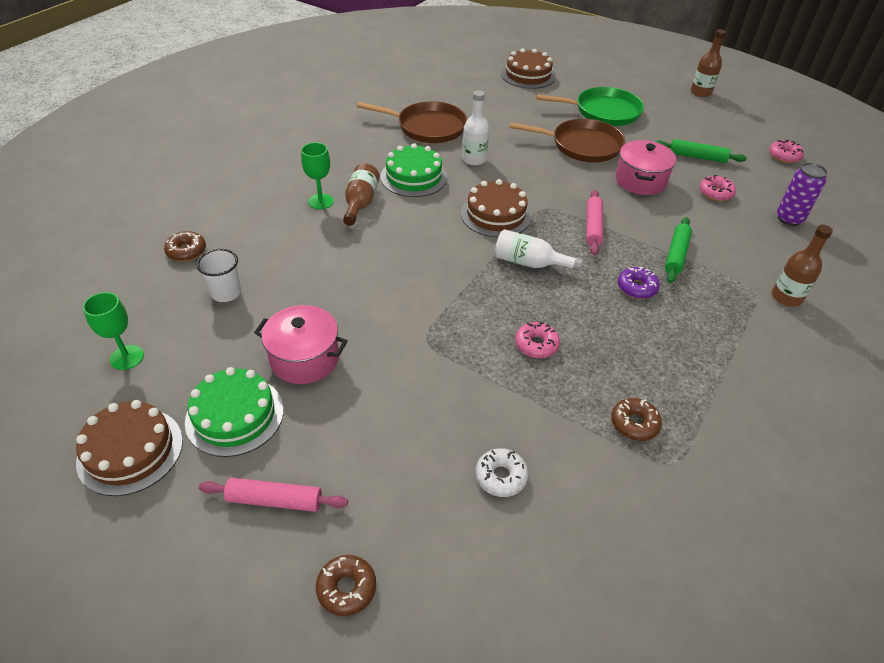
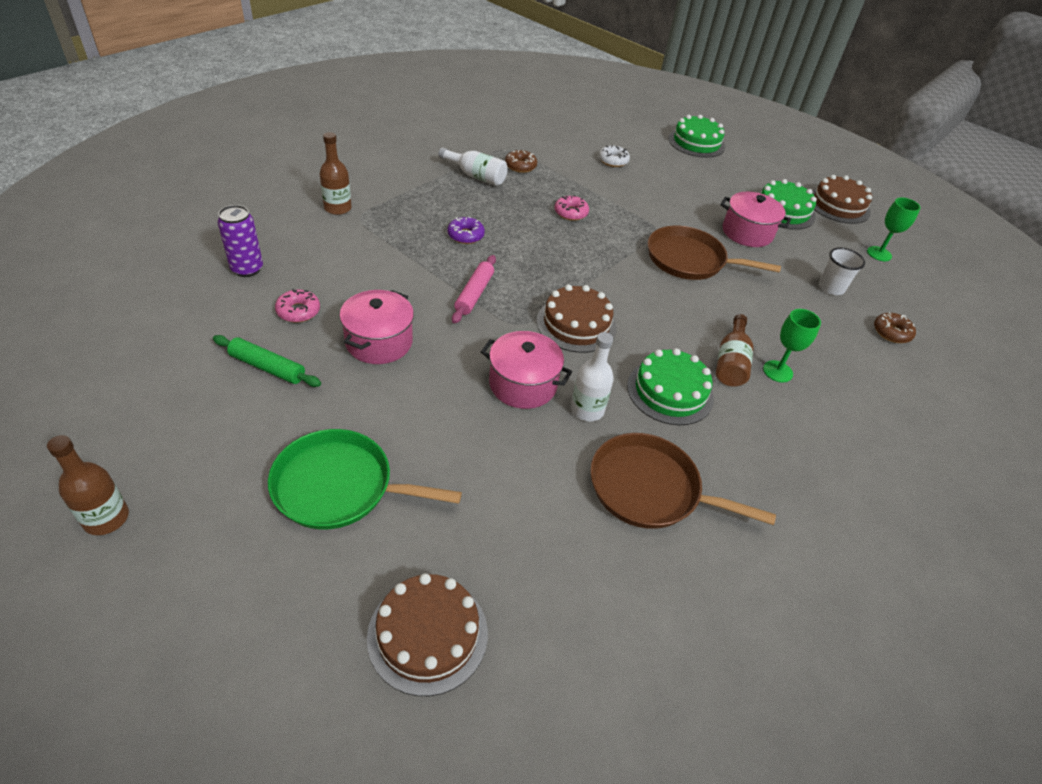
camera: 175 degrees left, 0 degrees up
pink rolling pin [199,478,348,512] -> none
brown donut [316,555,376,616] -> green cake [668,114,725,158]
white bottle [495,229,583,271] -> white bottle moved to [438,147,508,186]
brown pan [510,119,625,163] -> brown pan moved to [648,226,781,280]
green rolling pin [665,217,692,283] -> none
pink donut [769,140,804,163] -> none
none -> pink pot [481,331,572,409]

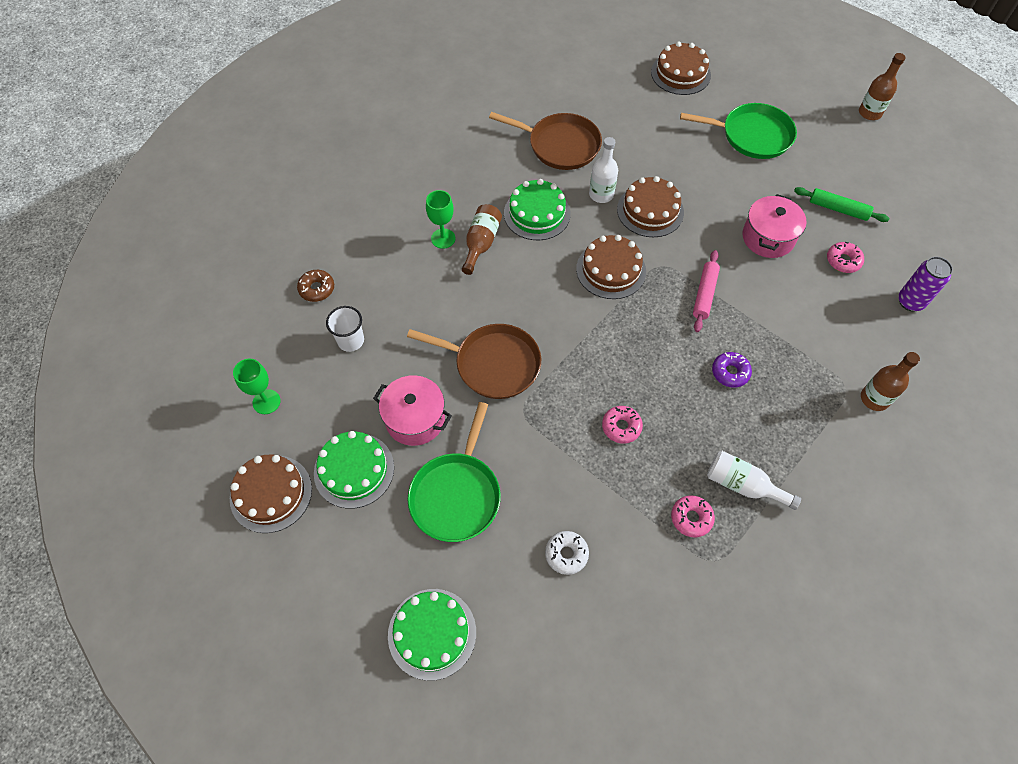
camera: 175 degrees left, 15 degrees up
pink pot [481,331,572,409] -> brown cake [617,176,684,237]
brown donut [505,150,537,173] -> pink donut [671,495,715,538]
none -> green pan [408,402,501,542]

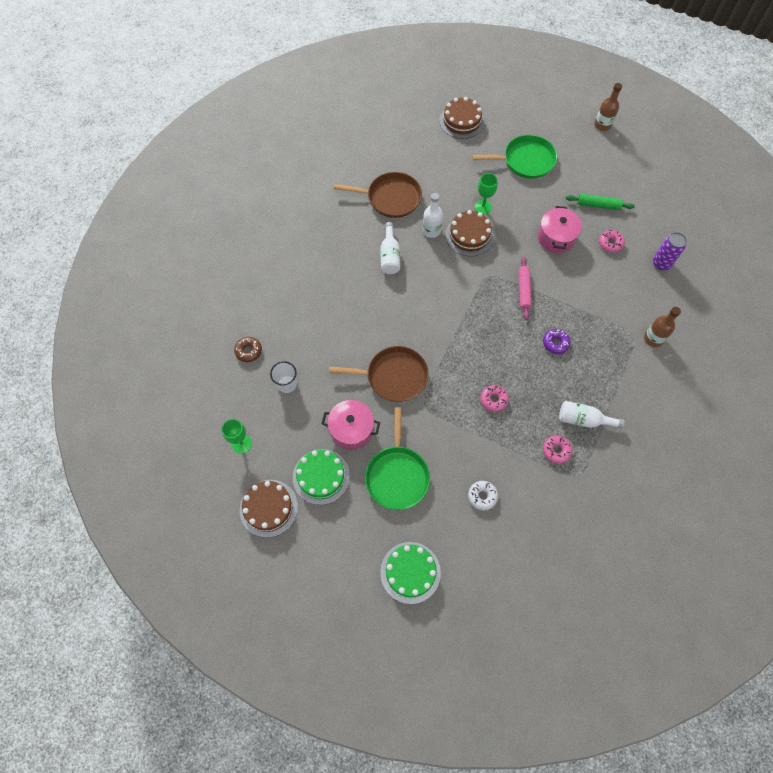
camera: 15 degrees left, 5 degrees up
green goblet [426,190,455,249] -> green goblet moved to [475,173,498,215]
brown bottle [462,204,502,275] -> none
green cake [504,179,571,240] -> white bottle [380,222,400,274]
brown cake [576,235,646,299] -> none

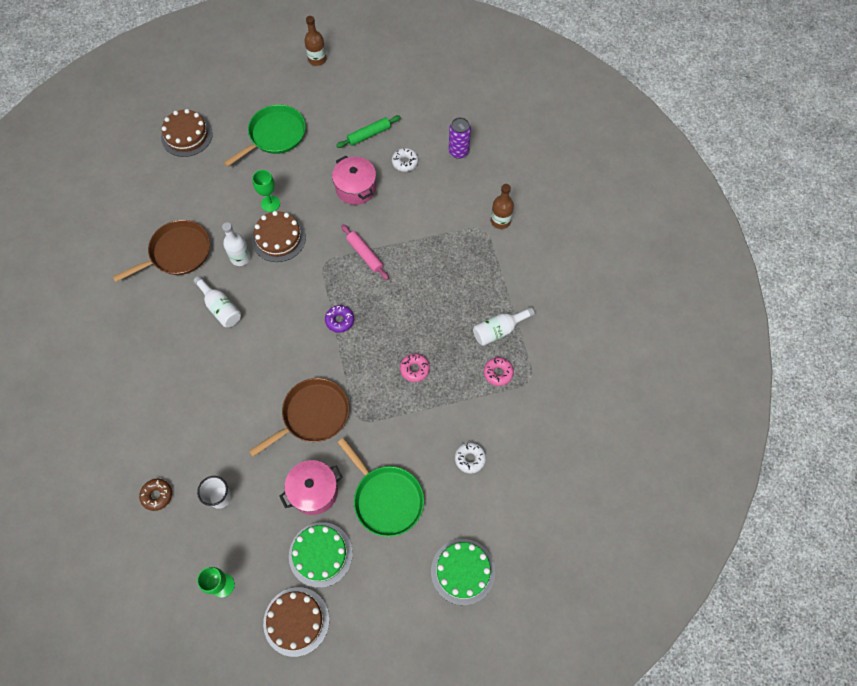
camera: 40 degrees left, 0 degrees up
purple donut [543,329,571,354] -> purple donut moved to [325,305,354,333]
pink donut [599,230,625,253] -> white donut [392,148,418,172]

